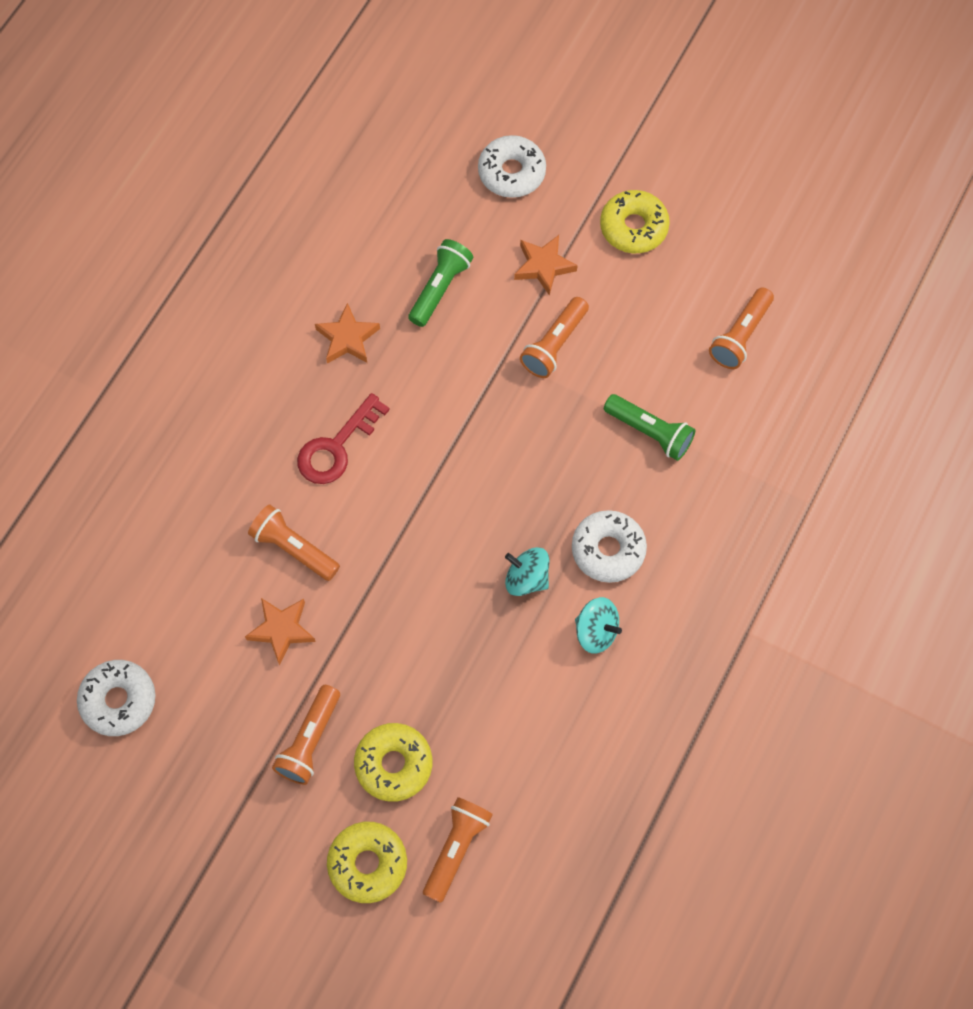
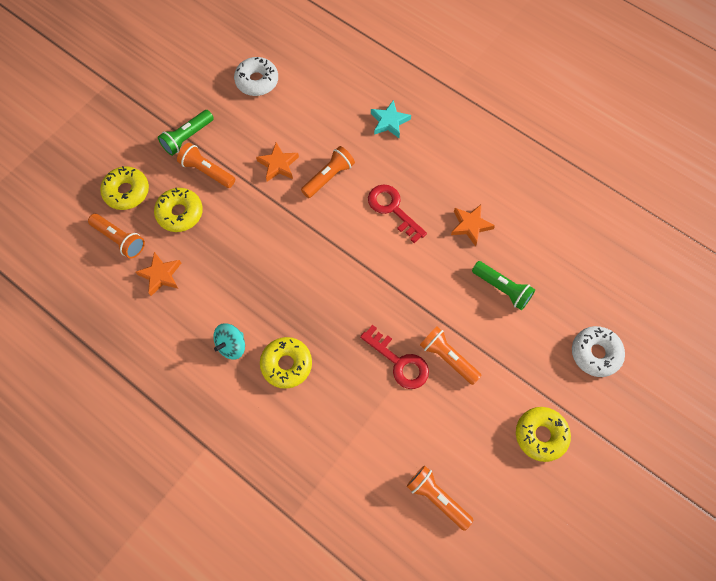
camera: 100 degrees right, 0 degrees up
turquoise spinning top [505,547,549,596] -> none
orange star [514,235,578,296] -> orange star moved to [136,252,181,296]
white donut [572,510,647,583] -> yellow donut [260,337,312,389]
green flashlight [604,394,695,461] -> green flashlight moved to [158,110,214,156]
none -> red key [360,325,429,389]
none -> turquoise star [371,100,411,138]

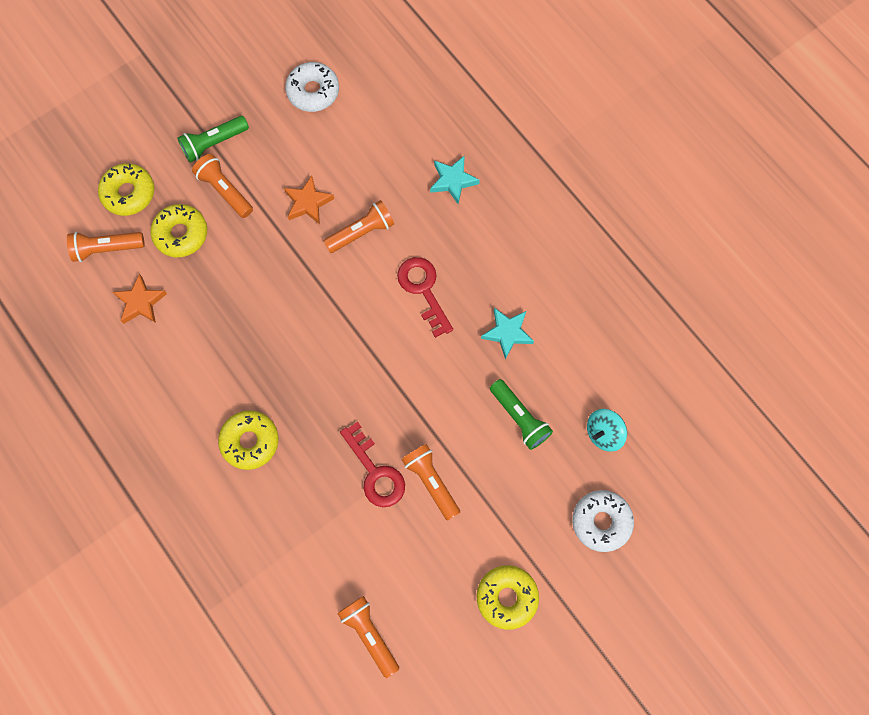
camera: 15 degrees right, 5 degrees up
orange flashlight [88,214,145,258] -> orange flashlight turned 120 degrees clockwise [67,232,145,262]
turquoise spinning top [213,323,245,360] -> turquoise spinning top moved to [587,409,627,452]
orange star [451,205,495,246] -> turquoise star [481,308,534,359]

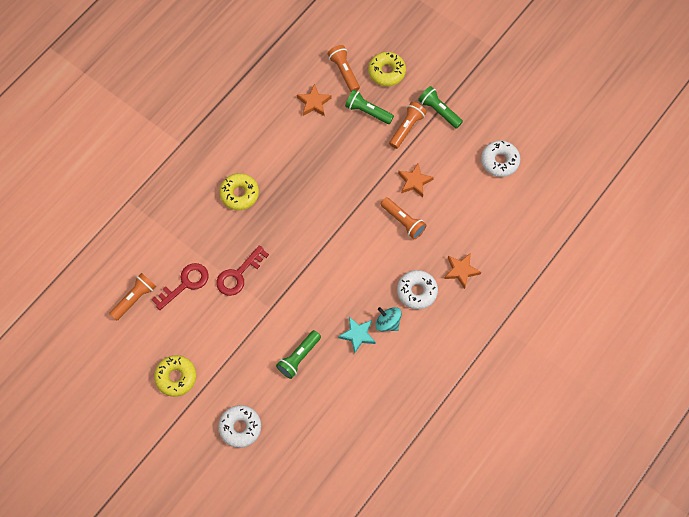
camera: 75 degrees right, 5 degrees down
yellow donut [150,204,207,257] -> green flashlight [345,90,394,124]
red key [397,257,453,338] -> red key moved to [152,263,209,310]
orange flashlight [401,444,460,521] -> none
turquoise star [430,155,480,204] -> orange star [444,253,481,289]
turquoise spinning top [587,409,627,452] -> turquoise spinning top moved to [375,307,402,331]
none -> white donut [397,270,438,310]

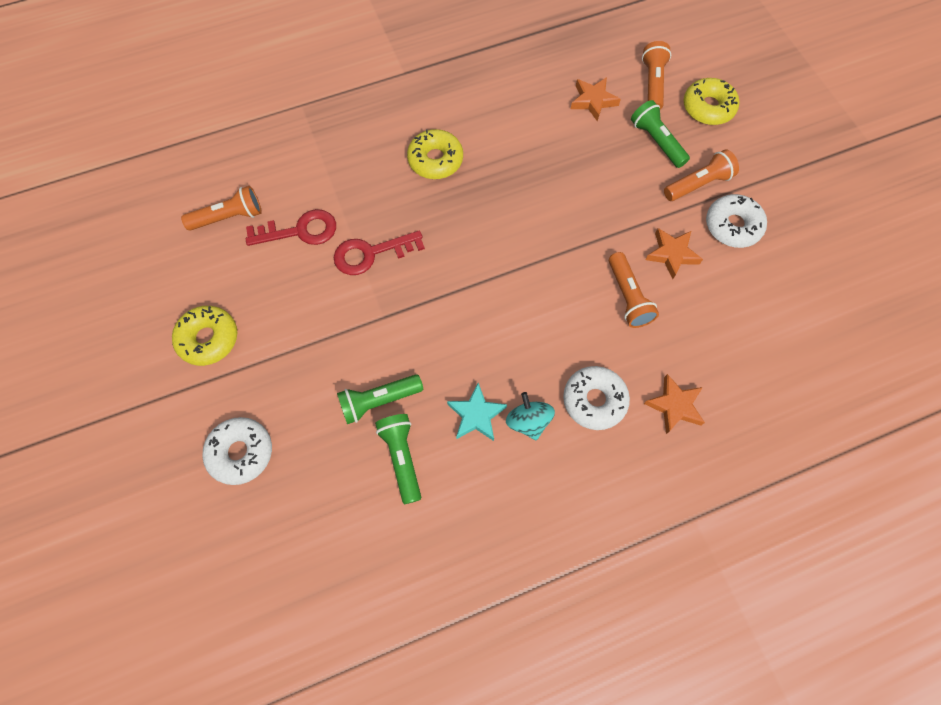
camera: 30 degrees right, 0 degrees up
green flashlight [418,86,463,129] -> green flashlight moved to [375,414,421,504]
white donut [481,141,520,177] -> white donut moved to [706,194,767,248]

